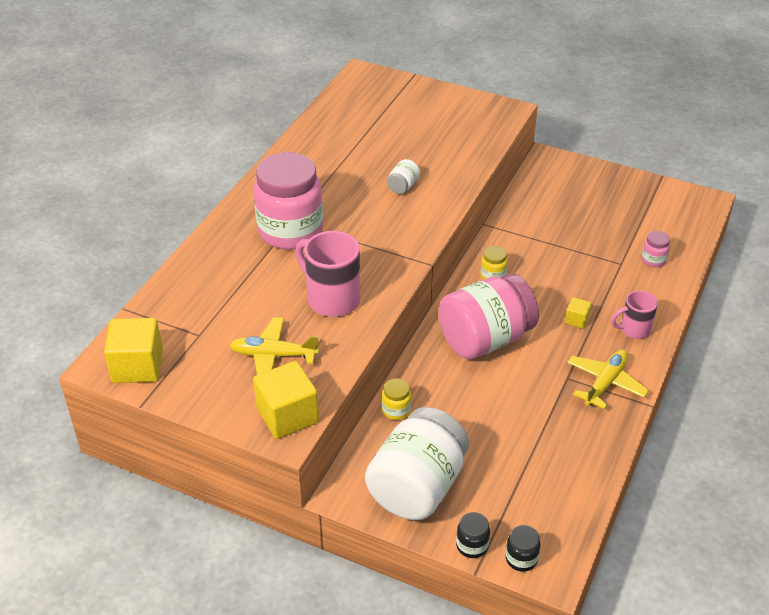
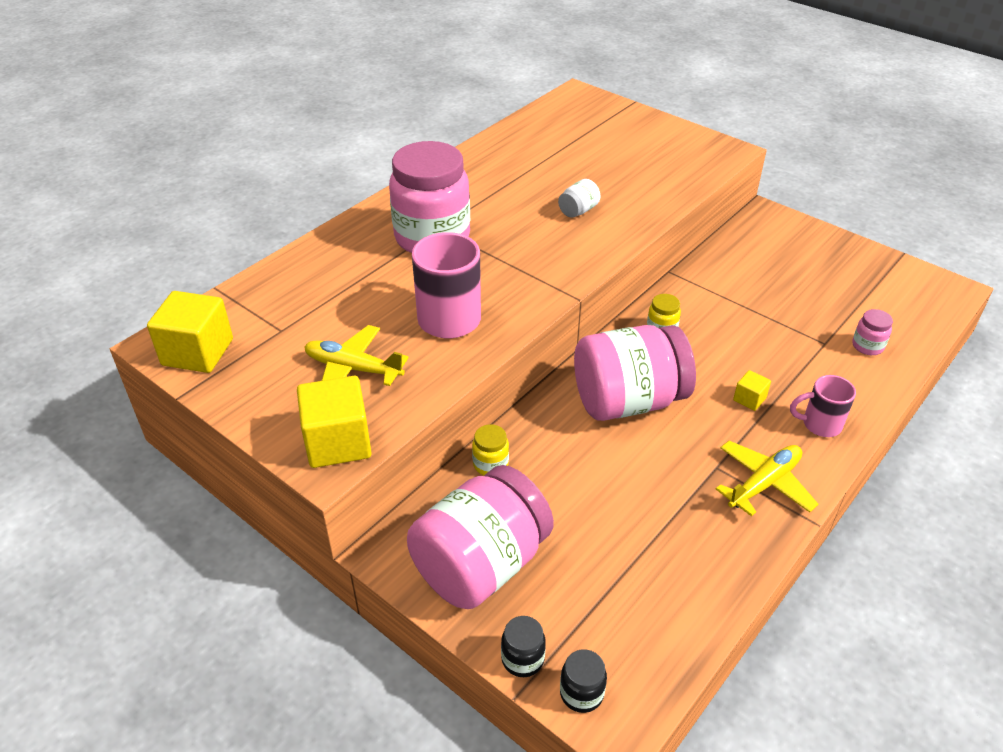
camera: 15 degrees right, 0 degrees up
white jar [365,407,469,520] -> pink jar [407,465,554,609]

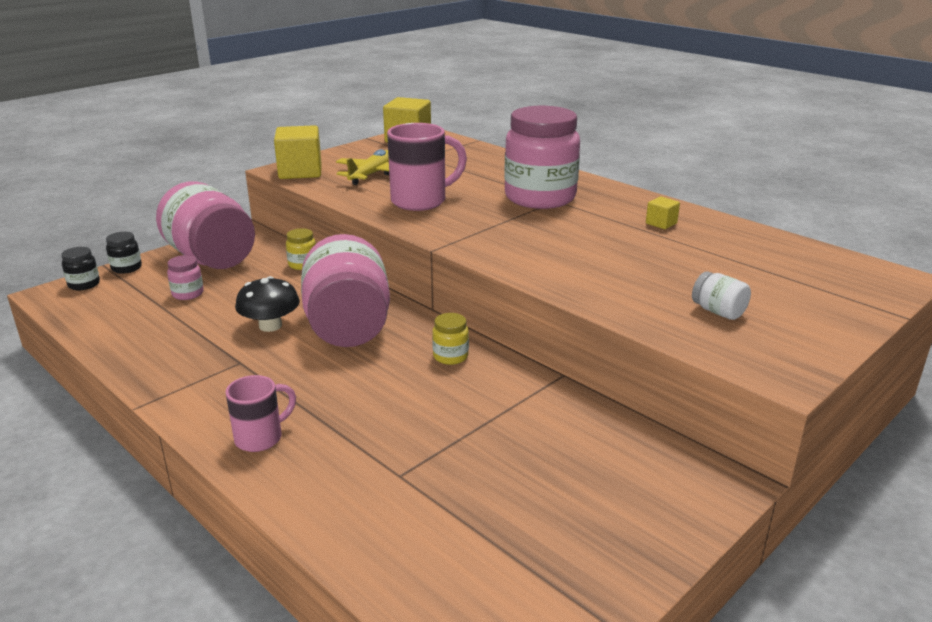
camera: 95 degrees right, 15 degrees down
white jar [558,179,600,218] -> white jar moved to [692,271,751,320]
yellow plane [716,441,818,516] -> none
yellow cube [733,370,771,411] -> yellow cube moved to [646,196,680,229]
pink mug [790,375,856,437] -> pink mug turned 45 degrees clockwise [225,375,296,452]
pink jar [852,309,893,355] -> pink jar moved to [167,255,204,300]
none -> black mushroom [235,276,300,332]

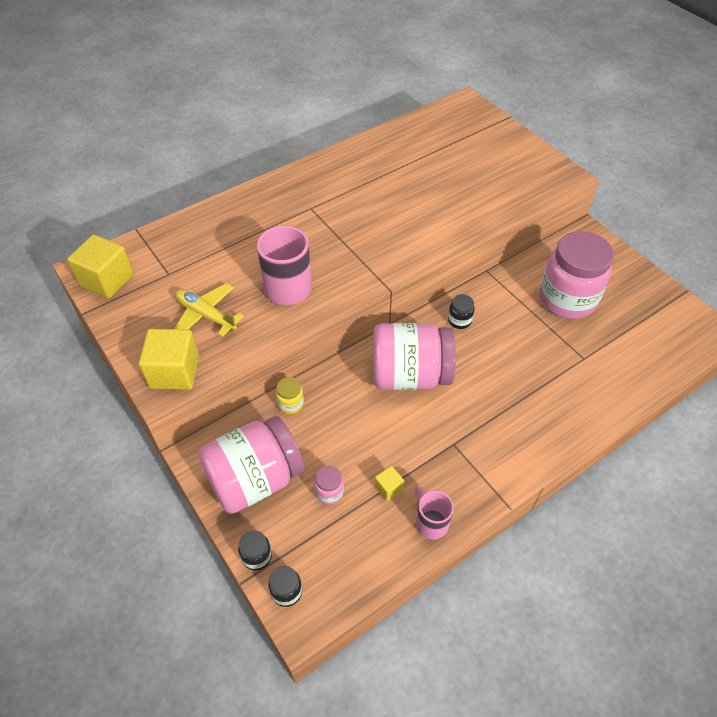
camera: 80 degrees left, 25 degrees up
pink mug [225,375,296,452] -> pink mug moved to [415,487,454,539]
black mushroom [235,276,300,332] -> none
yellow jar [432,313,469,365] -> black jar [448,294,475,329]
pink jar [504,106,580,209] -> pink jar moved to [539,231,614,319]
yellow cube [646,196,680,229] -> yellow cube moved to [374,466,405,501]
white jar [692,271,751,320] -> none

